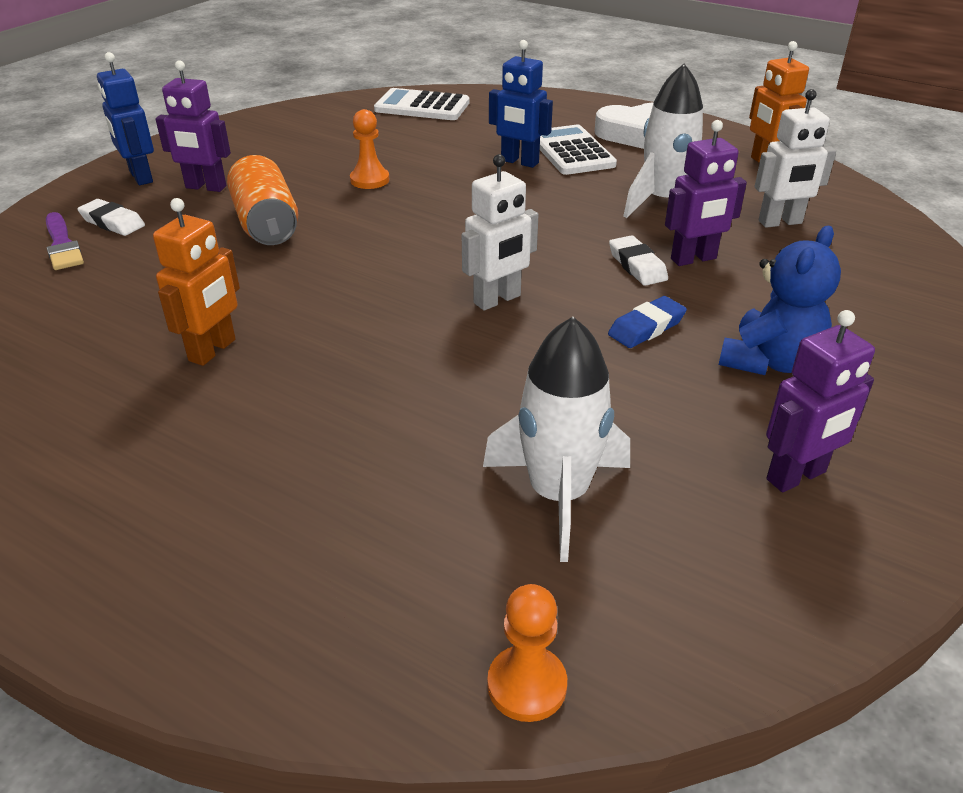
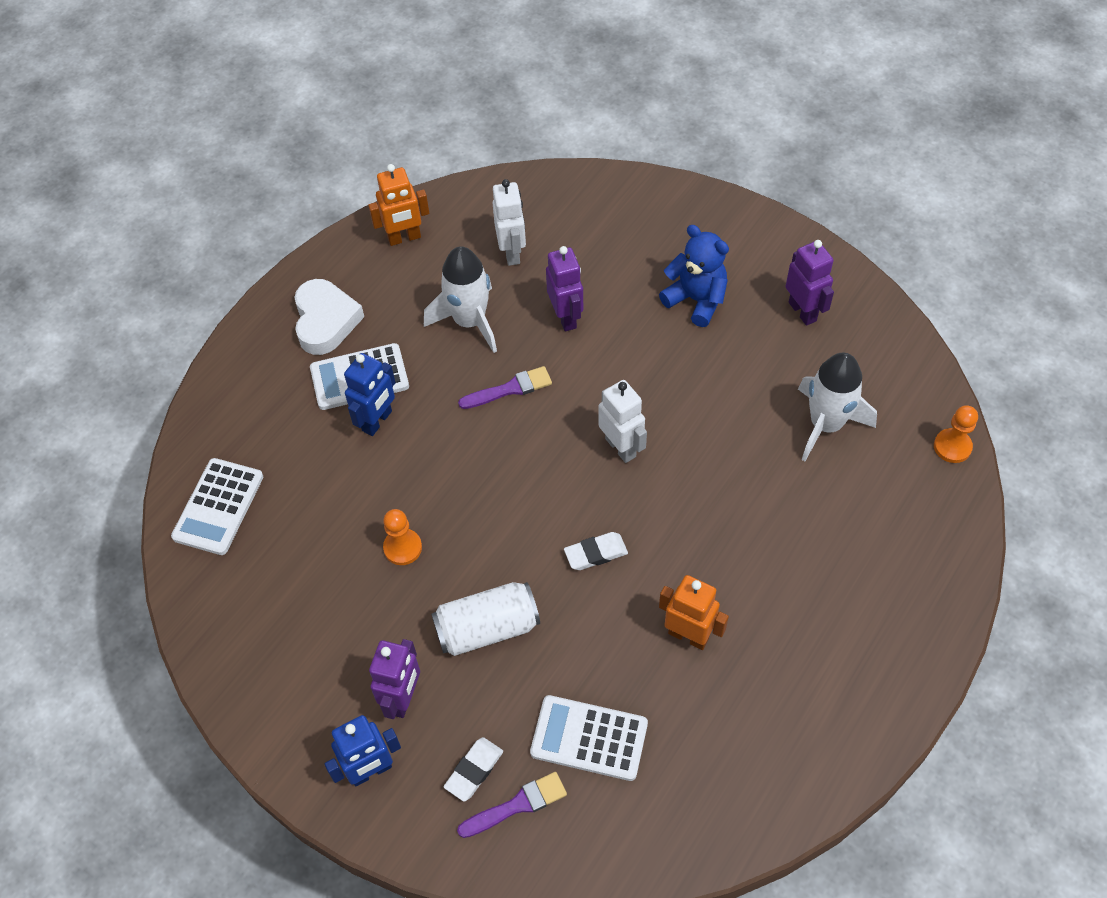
camera: 85 degrees left, 20 degrees up
orange can [227,155,298,245] -> white can [431,582,540,656]
blue eraser [608,296,687,348] -> none
white eraser [609,235,668,286] -> white eraser moved to [564,532,628,570]
none -> purple brush [458,366,552,409]
none -> white calculator [530,695,648,781]

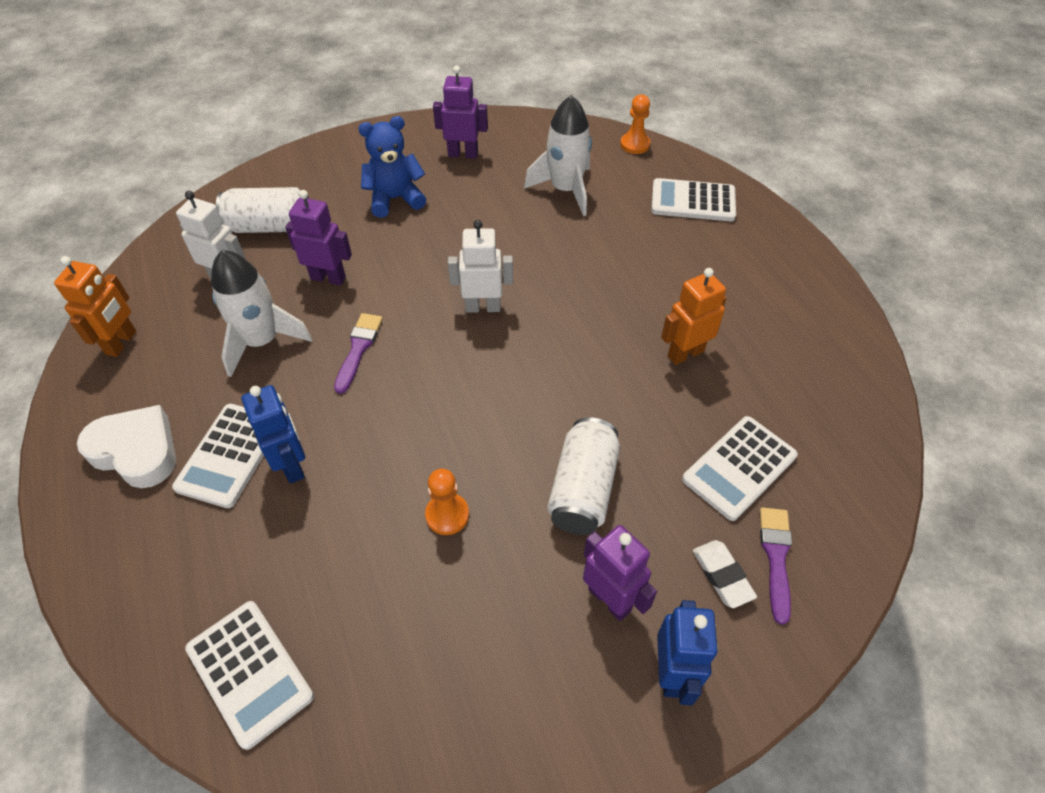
camera: 60 degrees left, 5 degrees down
white eraser [564,532,628,570] -> none
none -> white can [216,187,309,233]
none -> white calculator [651,178,736,221]

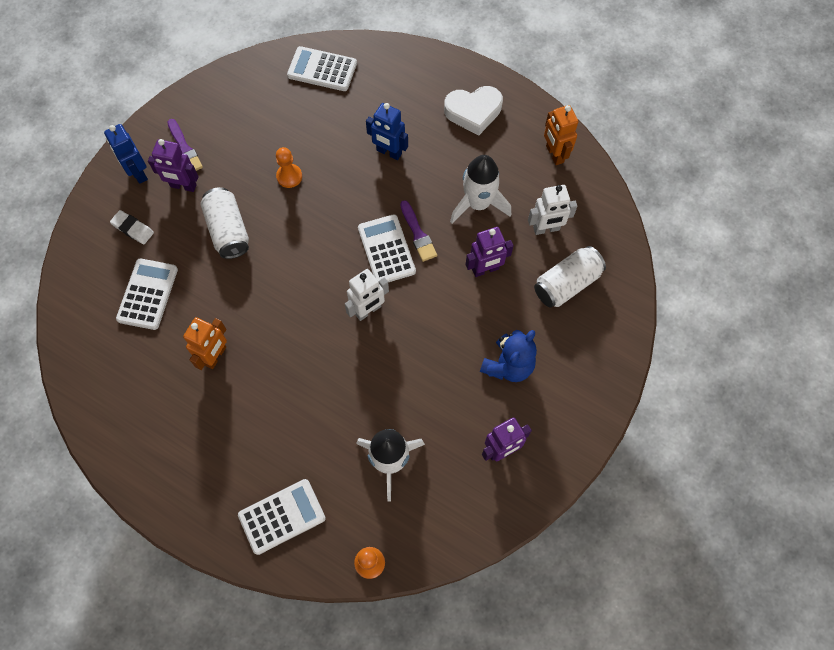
camera: 145 degrees right, 15 degrees up
white calculator [172,404,264,508] -> white calculator moved to [358,214,416,282]
purple brush [760,507,792,625] -> purple brush moved to [168,119,203,171]

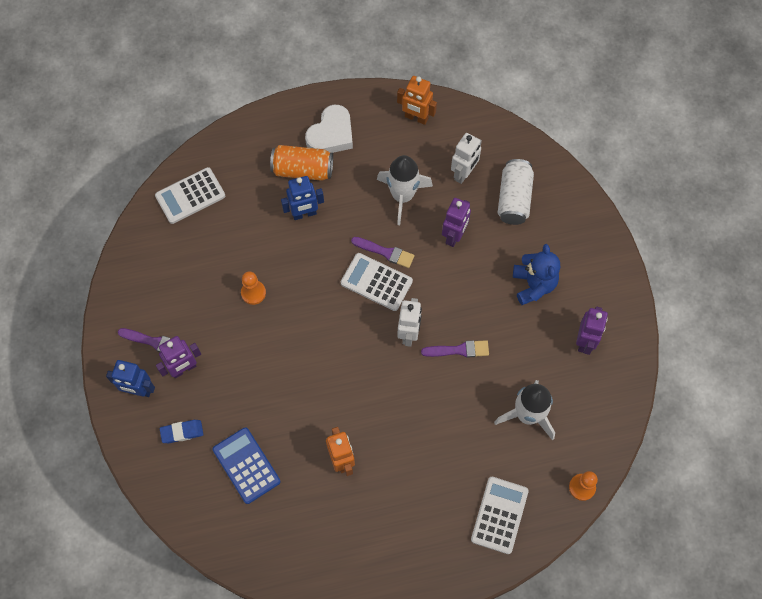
camera: 45 degrees left, 0 degrees up
white eraser [110,210,154,244] -> blue eraser [160,420,203,443]
white calculator [116,259,178,330] -> blue calculator [213,427,281,504]
white can [200,187,249,259] -> none
none -> orange can [270,145,333,181]
none -> purple brush [421,340,489,358]

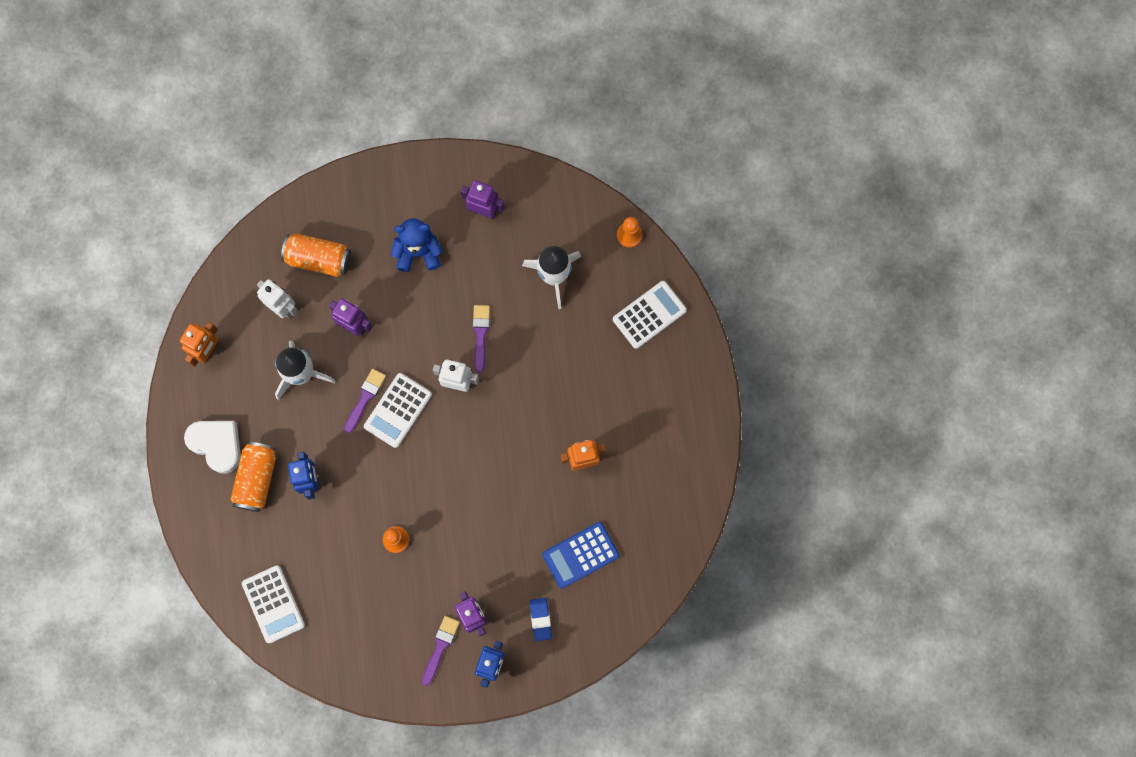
camera: 85 degrees left, 10 degrees up
white calculator [471,477,529,554] -> white calculator turned 120 degrees clockwise [613,281,687,349]
white can [498,159,534,225] -> orange can [281,234,351,277]

